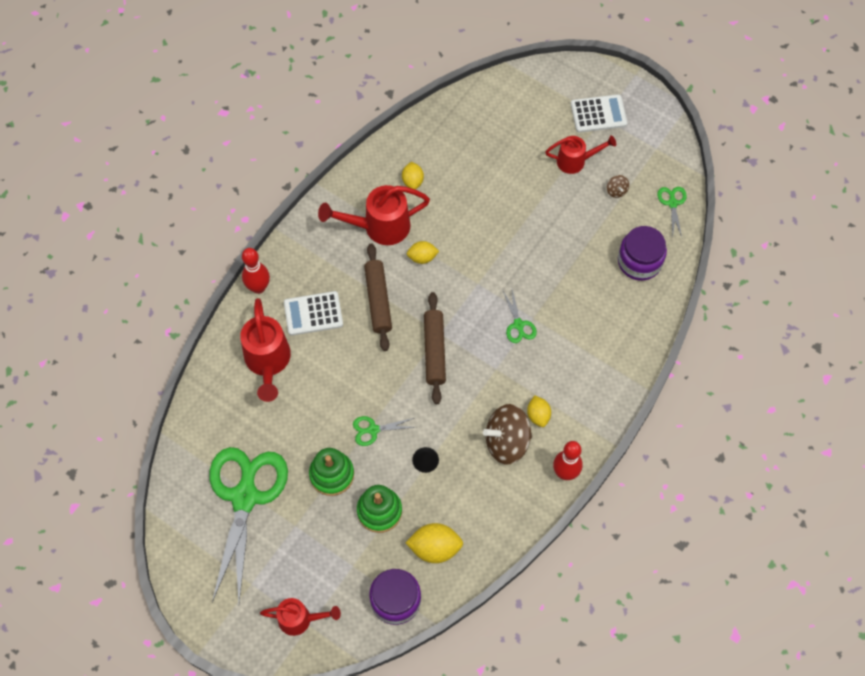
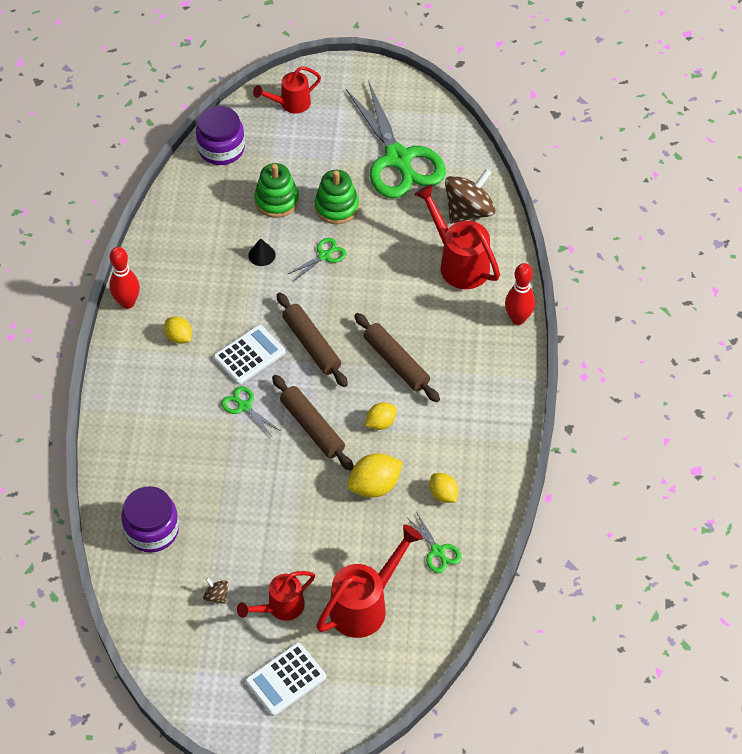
camera: 150 degrees right, 10 degrees down
white calculator [284,291,343,336] -> white calculator moved to [213,325,285,385]
red watering can [318,185,430,245] -> red watering can moved to [316,524,423,638]
yellow lemon [406,523,463,563] -> yellow lemon moved to [348,453,403,497]
brown spinning top [483,404,532,465] -> brown spinning top moved to [445,169,495,224]
green scissors [657,187,687,237] -> green scissors moved to [407,511,462,573]
none -> brown rolling pin [272,375,354,471]

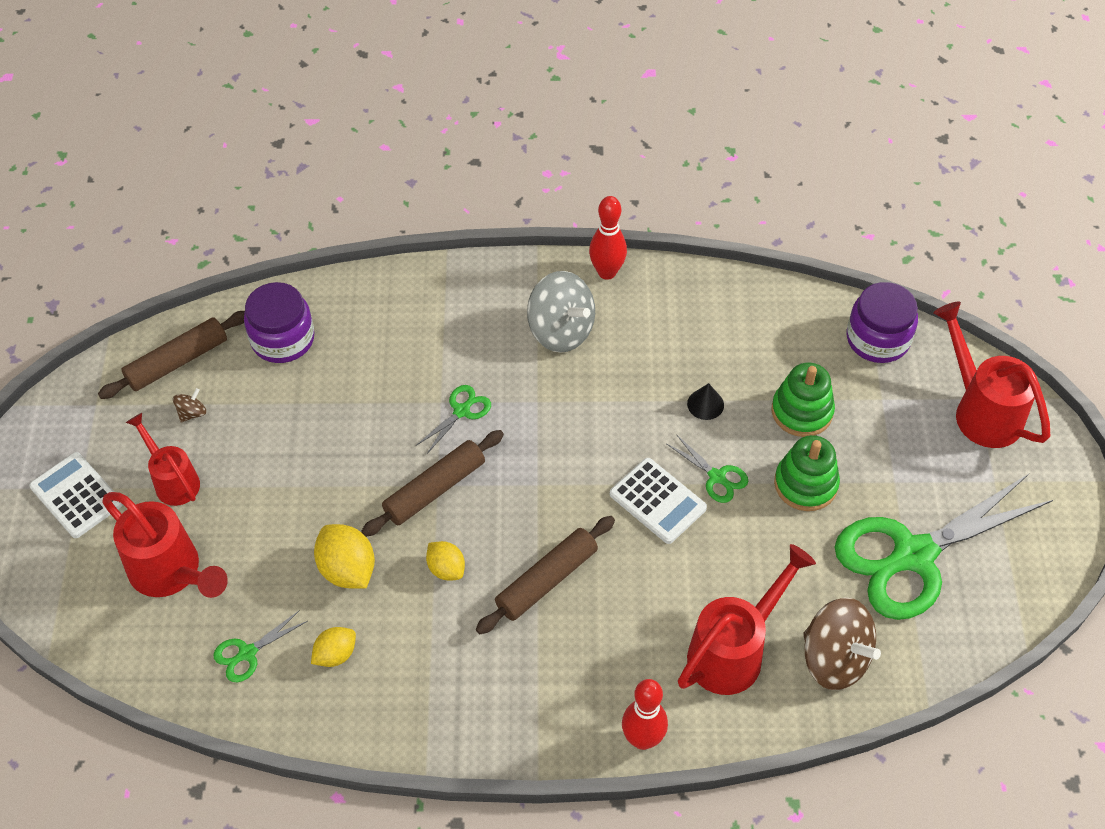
camera: 85 degrees right, 0 degrees up
yellow lemon [164,317,192,344] -> grey spinning top [527,271,595,353]
white calculator [213,325,285,385] -> white calculator moved to [610,458,707,544]
red watering can [253,66,321,114] -> red watering can [933,301,1050,448], size x1.56
brown rolling pin [277,292,348,387] -> brown rolling pin moved to [98,311,245,399]

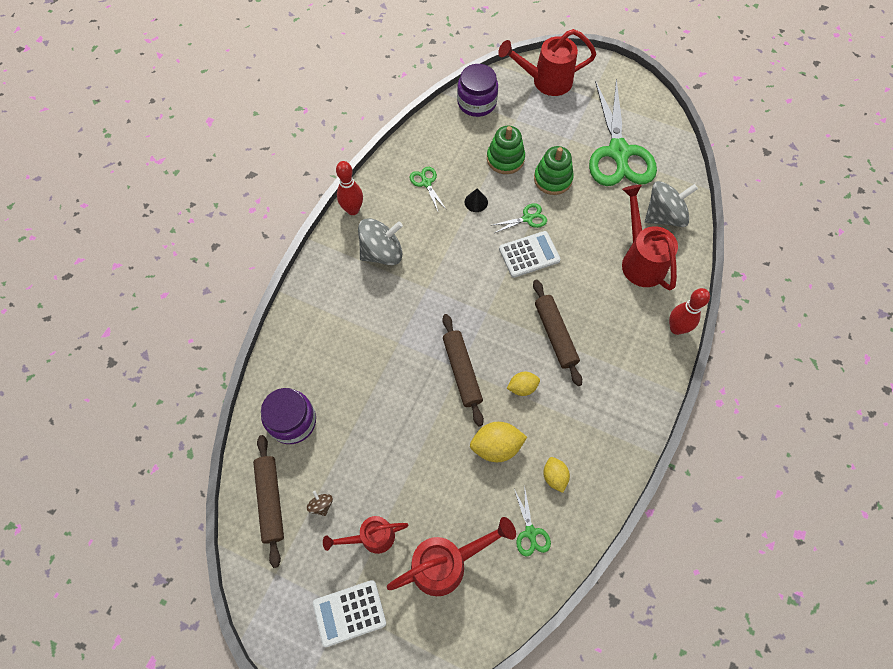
camera: 65 degrees left, 10 degrees up
green scissors [416,385,491,454] -> green scissors moved to [410,167,447,211]
brown spinning top [803,598,881,690] -> grey spinning top [645,181,698,227]

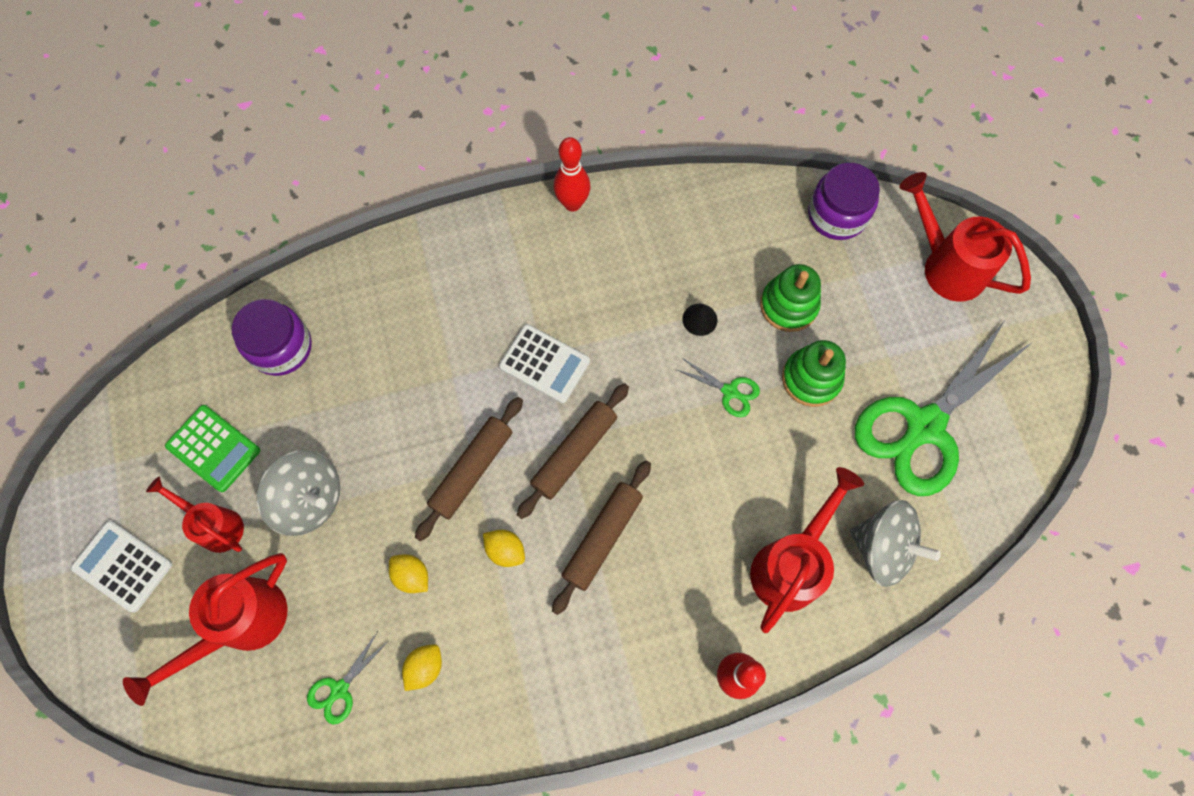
camera: 50 degrees right, 5 degrees up
brown rolling pin [253,435,284,568] -> brown rolling pin moved to [517,383,629,519]
brown spinning top [307,491,333,516] -> green calculator [165,405,260,492]
grey spinning top [358,218,403,265] -> grey spinning top moved to [257,450,340,536]
red watering can [387,517,516,596] -> red watering can turned 105 degrees clockwise [123,553,288,706]
green scissors [410,167,447,211] -> none
yellow lemon [470,422,527,462] -> yellow lemon [389,554,428,593], size x0.63
white calculator [499,231,560,278] -> white calculator moved to [499,324,590,403]

